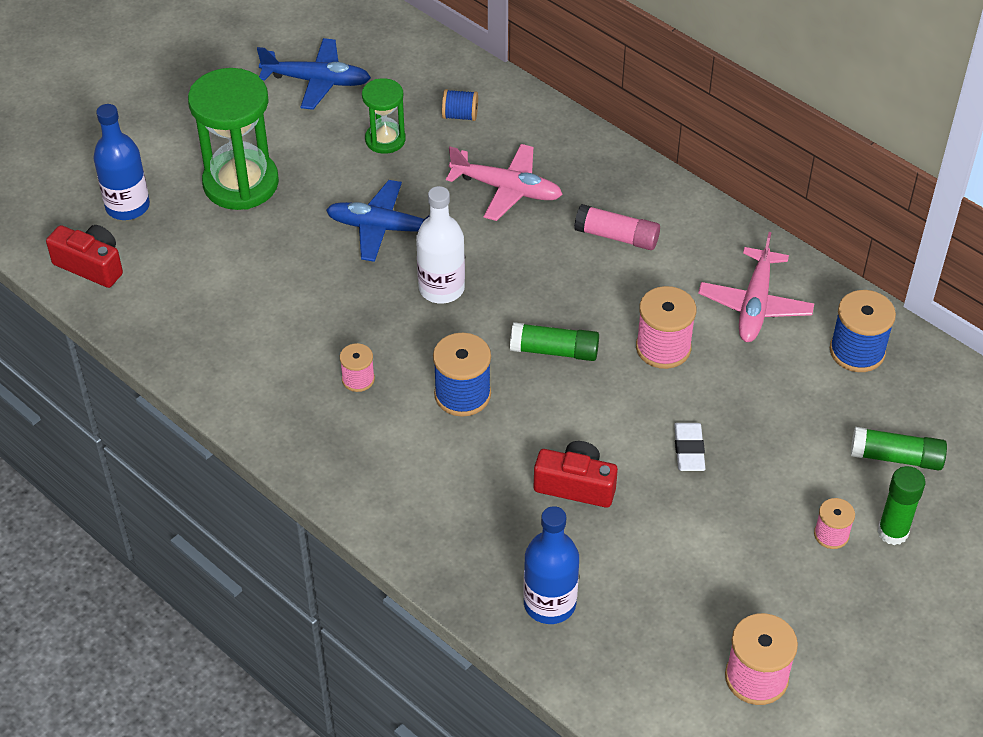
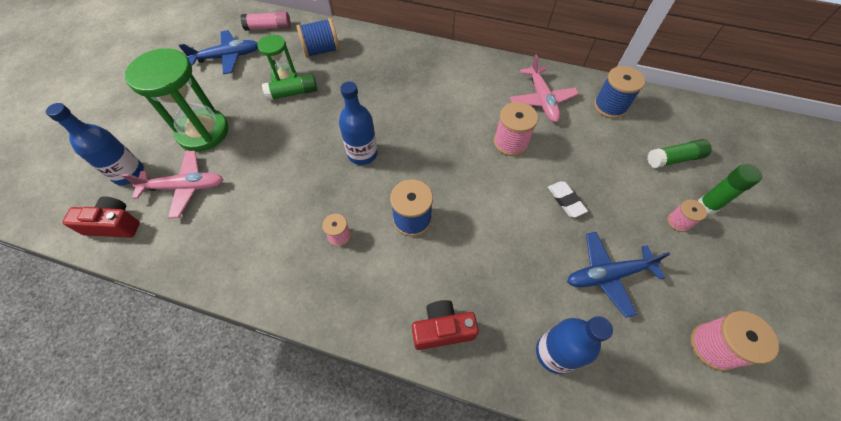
camera: 25 degrees left, 10 degrees up
blue plane [326,180,430,262] -> blue plane moved to [567,232,670,318]
white bottle [416,186,465,304] -> blue bottle [339,82,378,165]
blue spool [442,89,478,121] -> blue spool [296,18,340,58], size x1.71
pink plane [446,144,563,221] -> pink plane moved to [122,151,224,218]
green glue stick [510,322,599,361] -> green glue stick moved to [262,74,317,101]
red camera [534,441,618,508] -> red camera moved to [412,300,479,350]
pink glue stick [574,204,660,250] -> pink glue stick moved to [240,11,291,31]

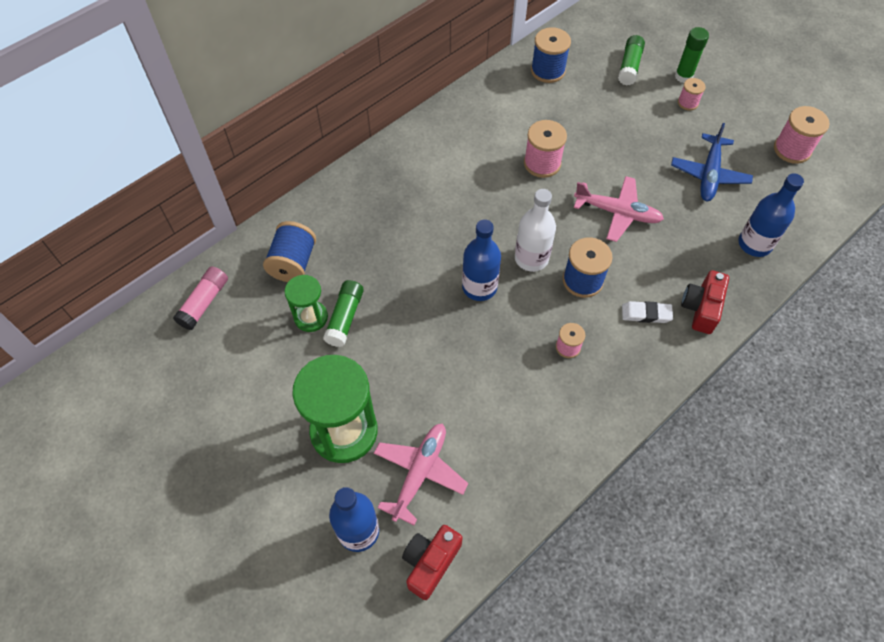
camera: 60 degrees left, 0 degrees up
blue plane [179,30,258,74] -> none
pink plane [510,55,579,122] -> pink plane moved to [574,176,664,242]
white eraser [548,181,588,218] -> white eraser moved to [622,301,673,323]
none -> white bottle [515,189,556,272]

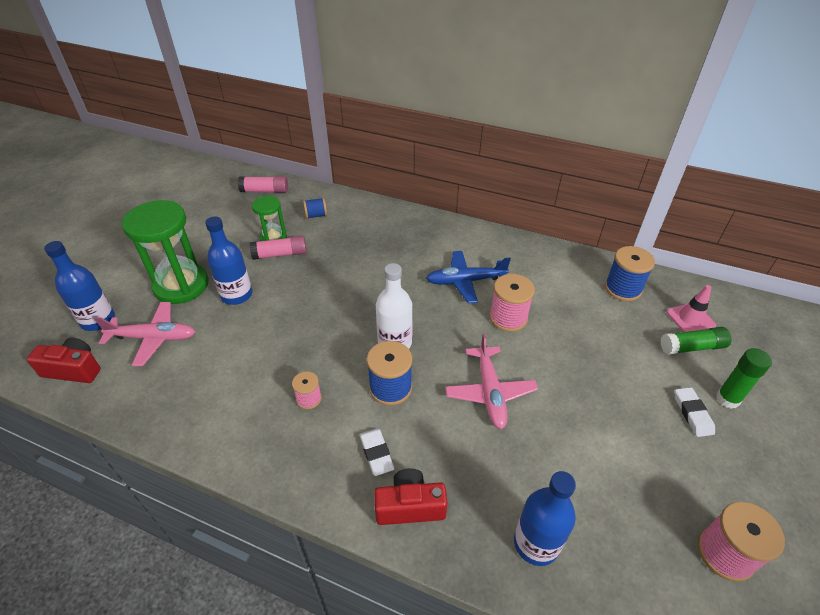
camera: 65 degrees right, 15 degrees down
blue spool [263,221,316,282] -> blue spool [303,197,327,219], size x0.59
green glue stick [323,280,364,347] -> pink glue stick [250,236,307,260]
blue bottle [462,219,501,301] -> blue bottle moved to [205,217,252,305]
blue plane [671,123,753,201] -> blue plane moved to [426,251,511,303]
pink spool [678,78,706,111] -> white eraser [675,387,715,437]
none -> pink traffic cone [667,285,716,332]

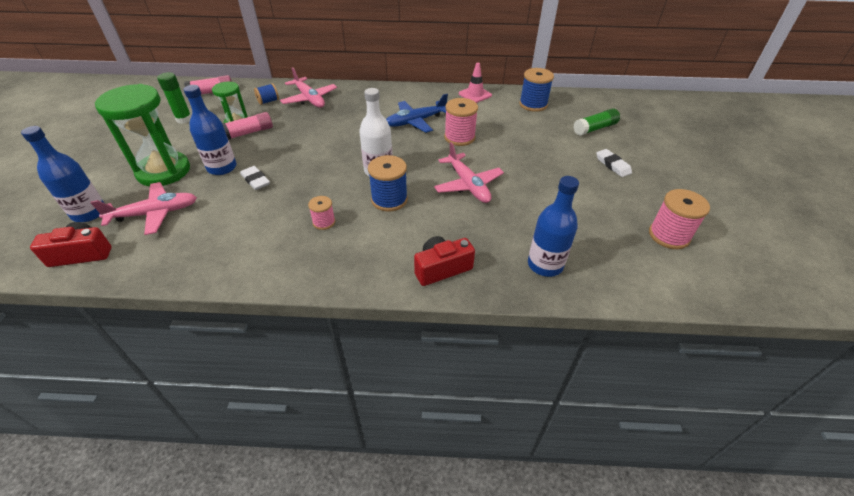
camera: 20 degrees left, 0 degrees up
white eraser [359,428,395,476] -> white eraser moved to [240,166,270,190]
pink traffic cone [667,285,716,332] -> pink traffic cone moved to [459,63,492,103]
green glue stick [716,348,772,409] -> green glue stick moved to [157,72,191,124]
none -> pink plane [280,67,337,108]

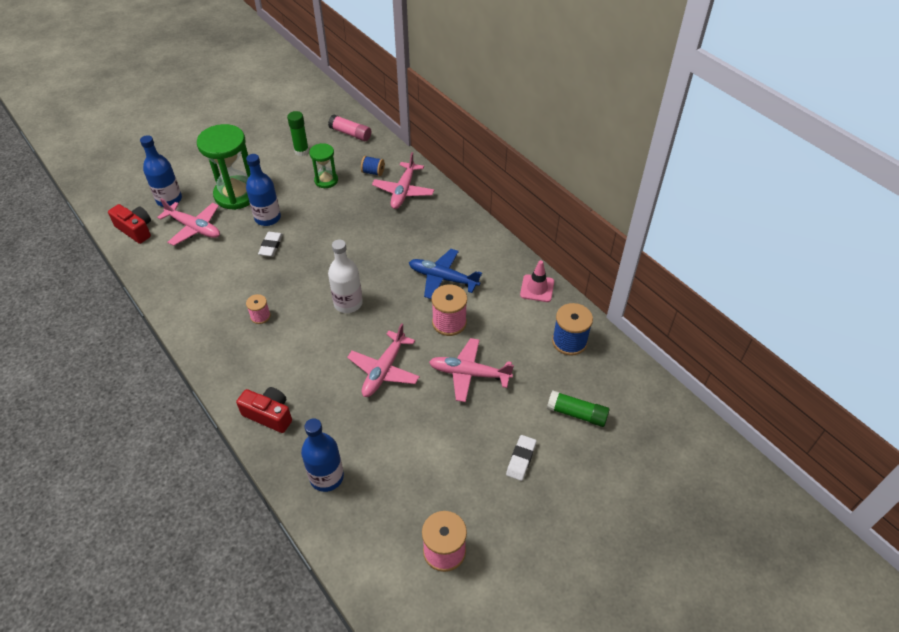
camera: 50 degrees right, 5 degrees up
pink glue stick [222,112,273,140] -> none
blue spool [368,155,408,211] -> none
none -> pink plane [429,338,514,402]

